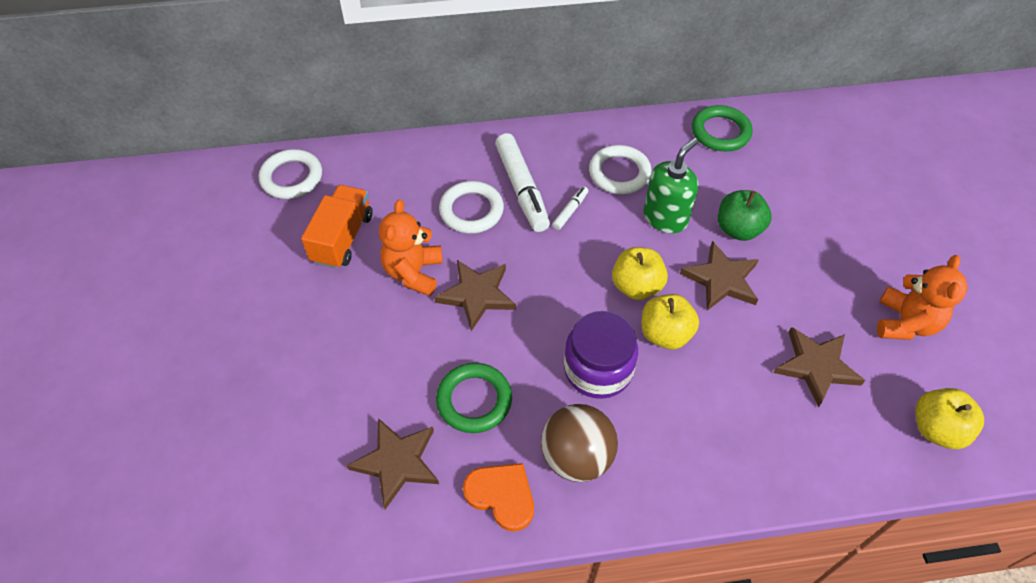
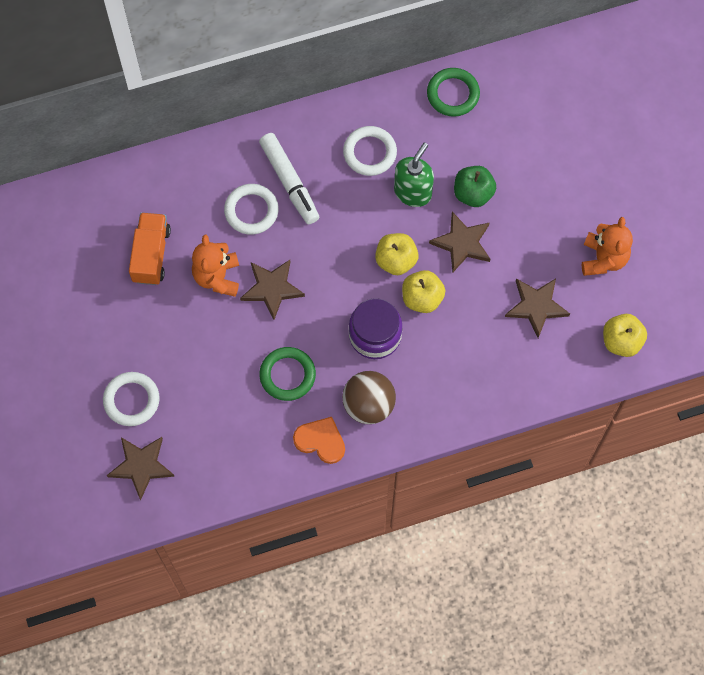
camera: 10 degrees left, 15 degrees up
white ring [259,149,322,199] -> white ring moved to [103,372,160,426]
brown star [346,418,439,509] -> brown star moved to [107,437,175,500]
white marker [552,186,588,230] -> none

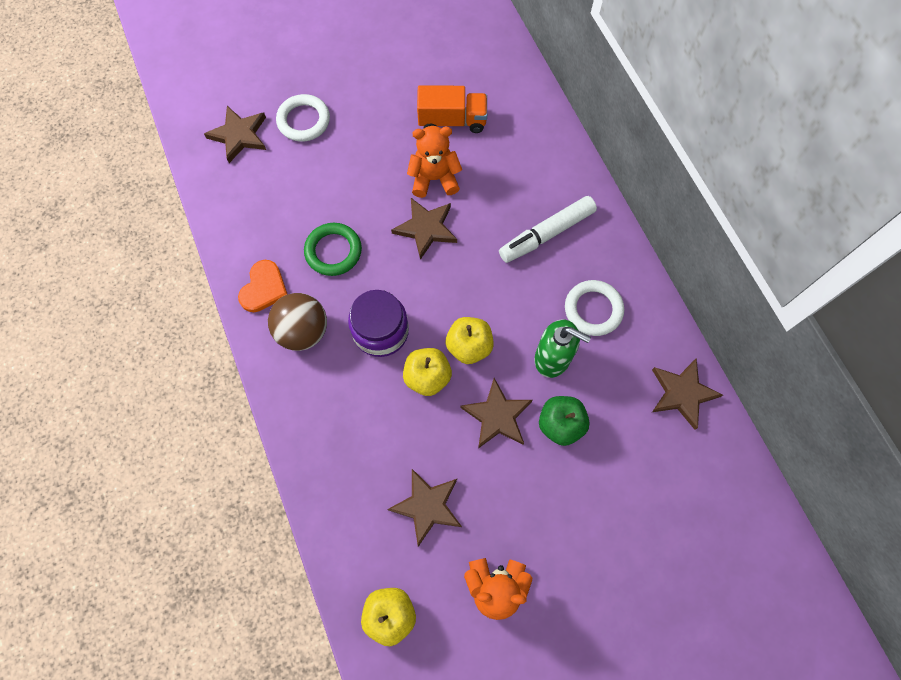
camera: 85 degrees right, 0 degrees up
white ring [224,184,279,235] -> none
green ring [427,68,480,117] -> brown star [652,358,723,430]

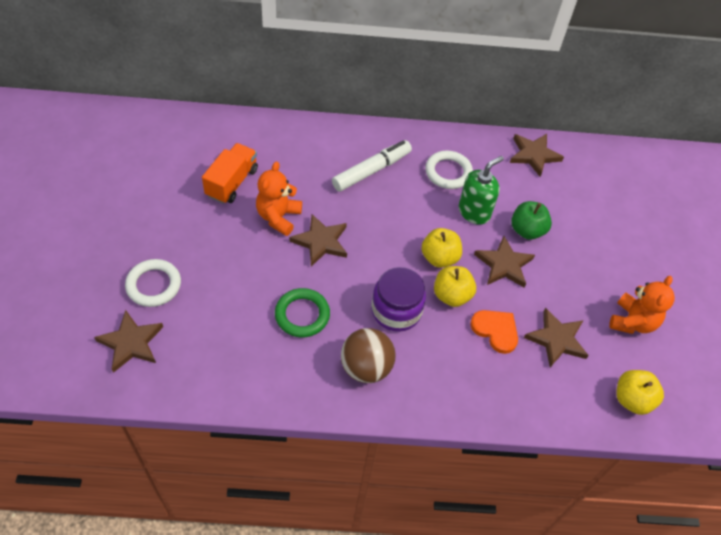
camera: 70 degrees left, 15 degrees down
orange heart [238,260,288,312] -> orange heart moved to [470,310,518,354]
white marker [499,196,597,263] -> white marker turned 120 degrees counterclockwise [332,140,412,192]

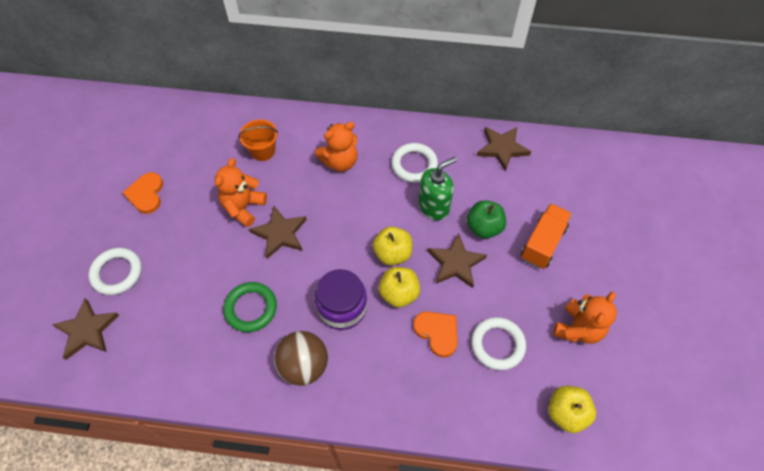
camera: 10 degrees right, 5 degrees up
orange truck [202,143,258,204] -> orange truck moved to [521,203,572,269]
white marker [332,140,412,192] -> orange teddy bear [315,122,357,172]
brown star [524,308,589,367] -> white ring [471,317,526,370]
none -> orange heart [122,172,163,214]
none -> orange bucket [238,119,278,161]

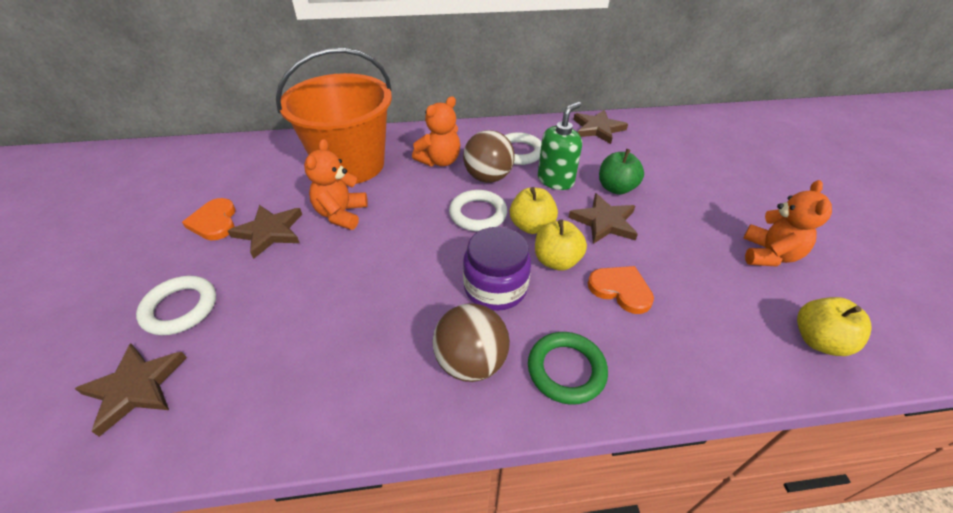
camera: 15 degrees left, 15 degrees down
green ring [223,282,277,332] -> green ring moved to [528,332,608,405]
orange bucket [238,119,278,161] -> orange bucket [276,48,392,184], size x2.37
brown star [249,206,307,259] -> brown star moved to [228,205,302,259]
white ring [471,317,526,370] -> white ring moved to [449,190,507,231]
orange truck [521,203,572,269] -> none
none -> brown ball [463,130,515,183]

